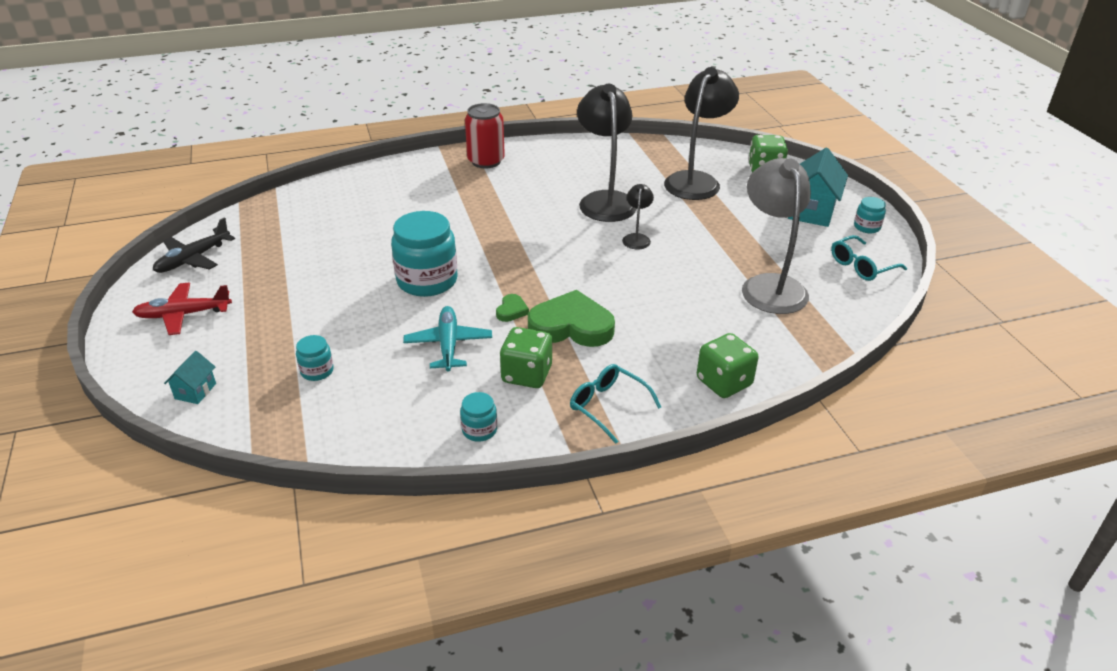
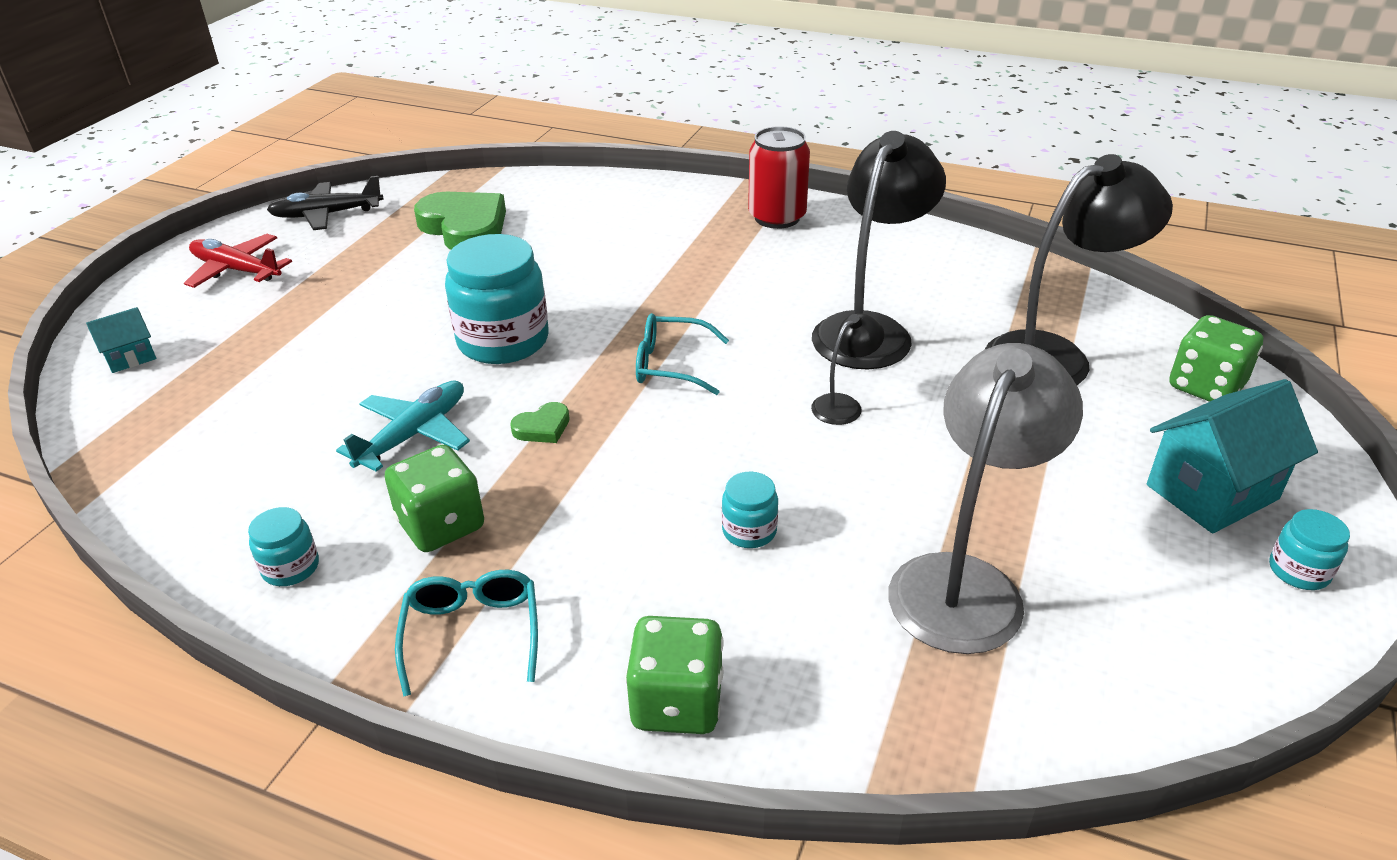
camera: 40 degrees right, 0 degrees up
turquoise jar [296,335,334,381] -> turquoise jar moved to [722,472,778,548]
green heart [528,290,615,347] -> green heart moved to [414,192,506,250]
turquoise glasses [831,235,907,281] -> turquoise glasses moved to [636,313,729,395]

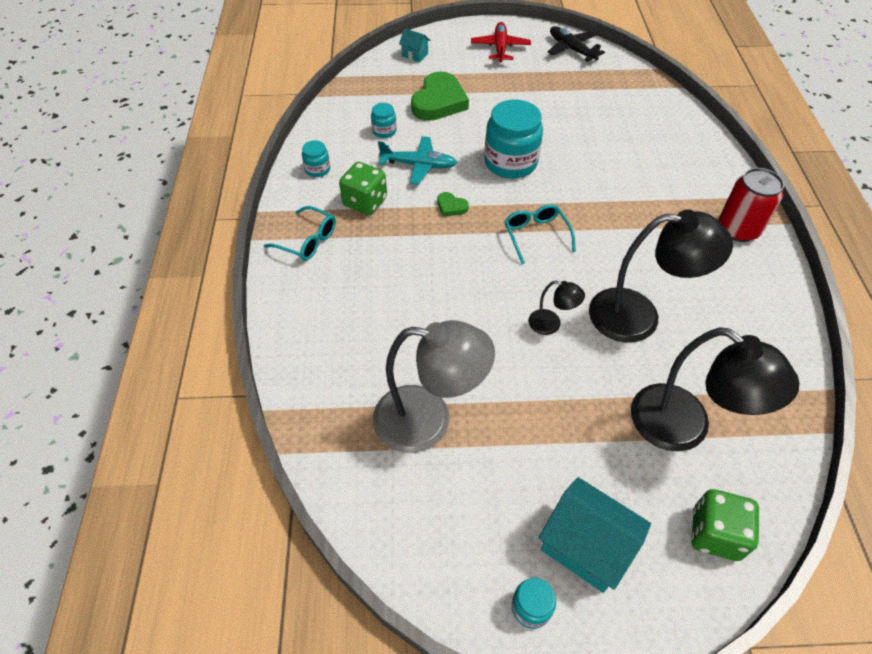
camera: 65 degrees right, 15 degrees up
turquoise glasses [395,570,538,697] -> turquoise glasses turned 60 degrees clockwise [264,206,336,261]
green heart [414,192,506,250] -> green heart moved to [411,71,469,121]
green dice [625,616,724,734] -> none
turquoise jar [722,472,778,548] -> turquoise jar moved to [371,103,397,138]

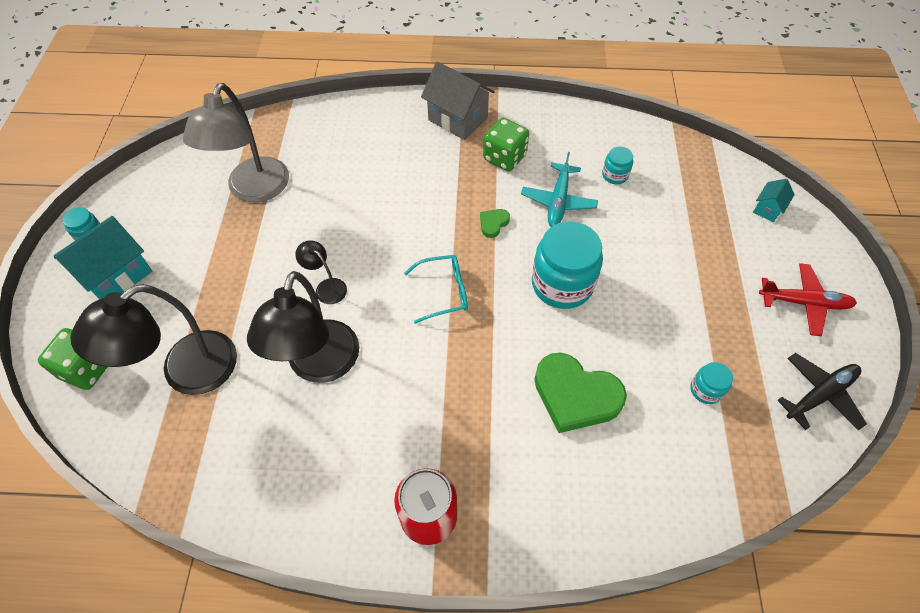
camera: 95 degrees right, 5 degrees up
turquoise glasses [264,206,336,261] -> grey house [421,62,495,140]
turquoise jar [302,140,330,177] -> turquoise jar moved to [690,362,733,404]
green heart [411,71,469,121] -> green heart moved to [534,353,627,433]
black lamp [528,281,585,335] -> black lamp turned 105 degrees clockwise [295,240,347,304]

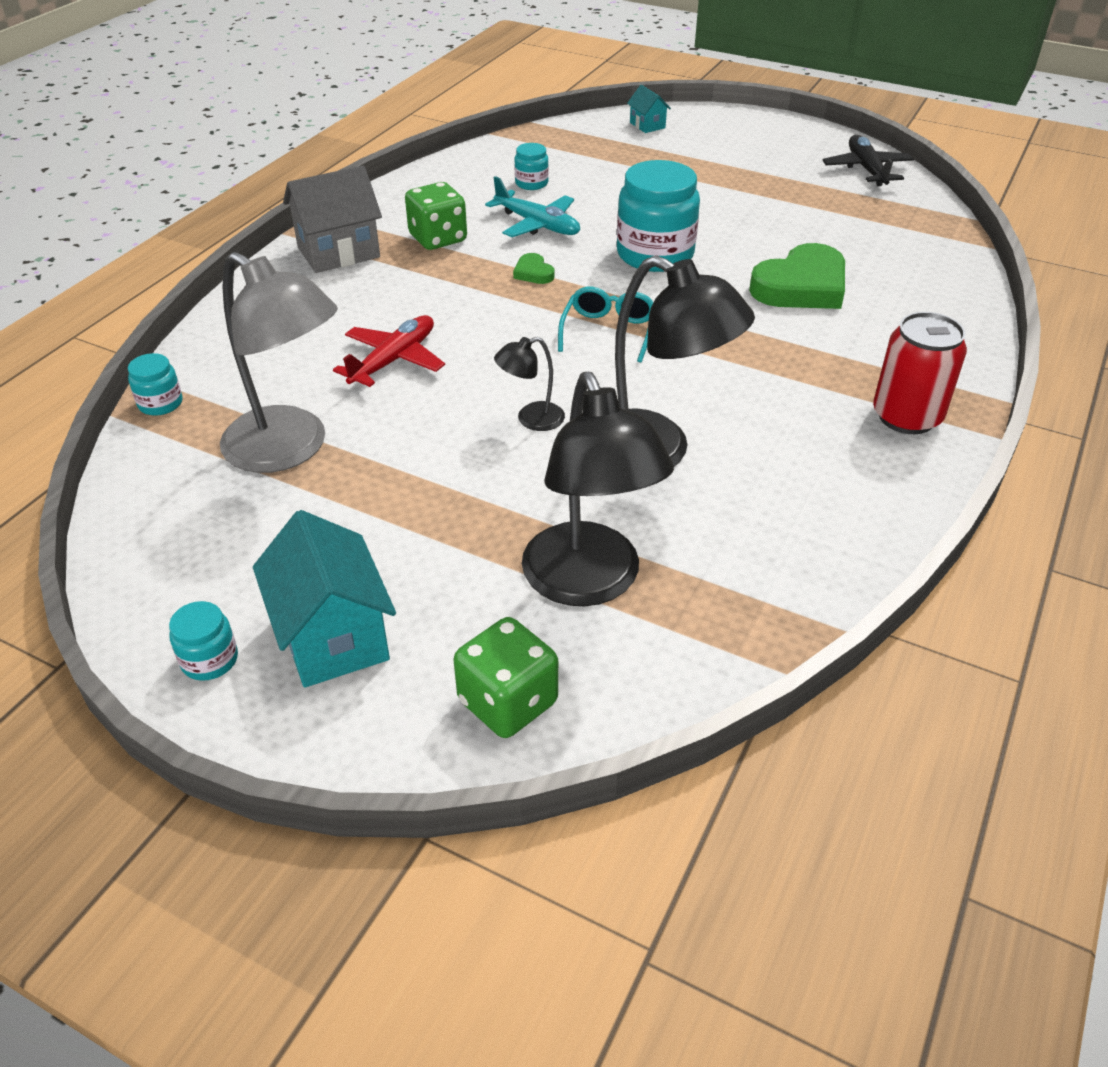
camera: 65 degrees left, 15 degrees down
turquoise jar [690,362,733,404] -> turquoise jar moved to [128,353,183,416]
red plane [759,263,857,336] -> red plane moved to [333,315,445,387]

